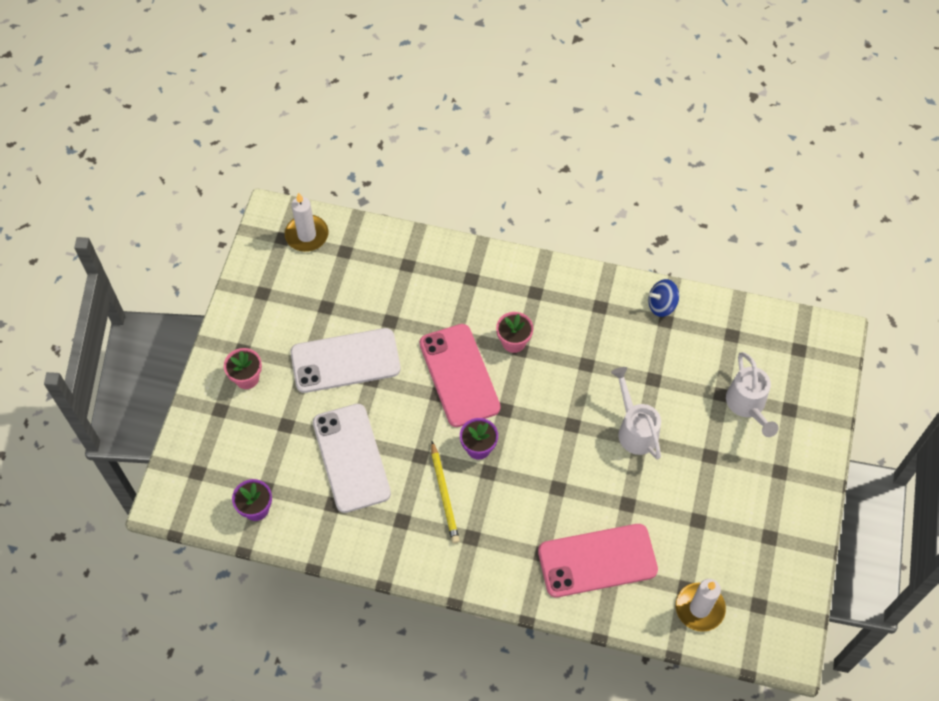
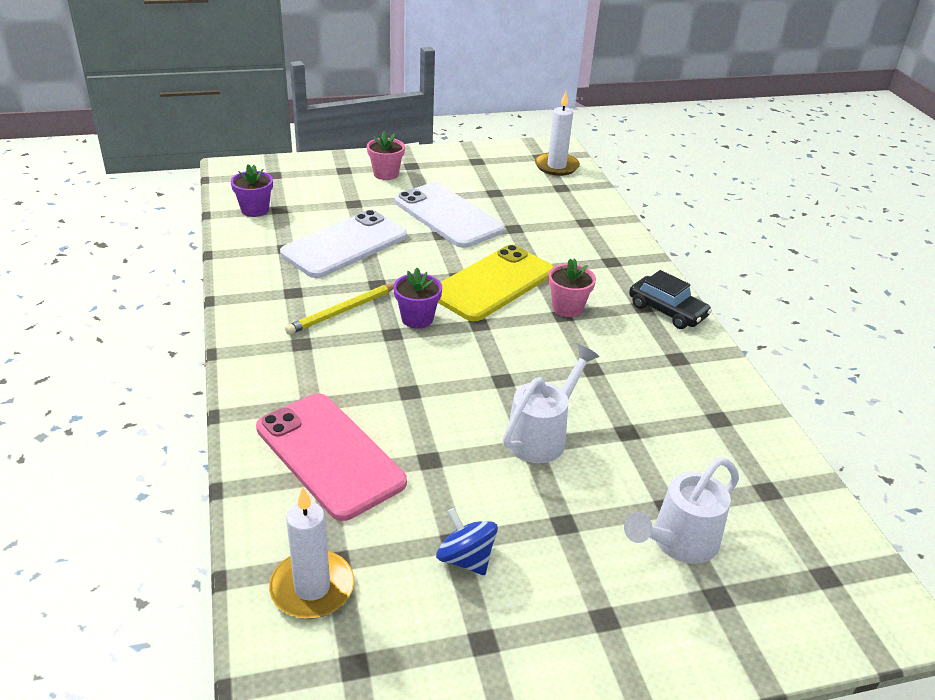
camera: 60 degrees right, 25 degrees down
pink phone [420,324,501,427] -> yellow phone [438,245,554,321]
blue spinning top [648,279,679,317] -> blue spinning top moved to [436,508,498,575]
none -> black car [629,270,712,329]

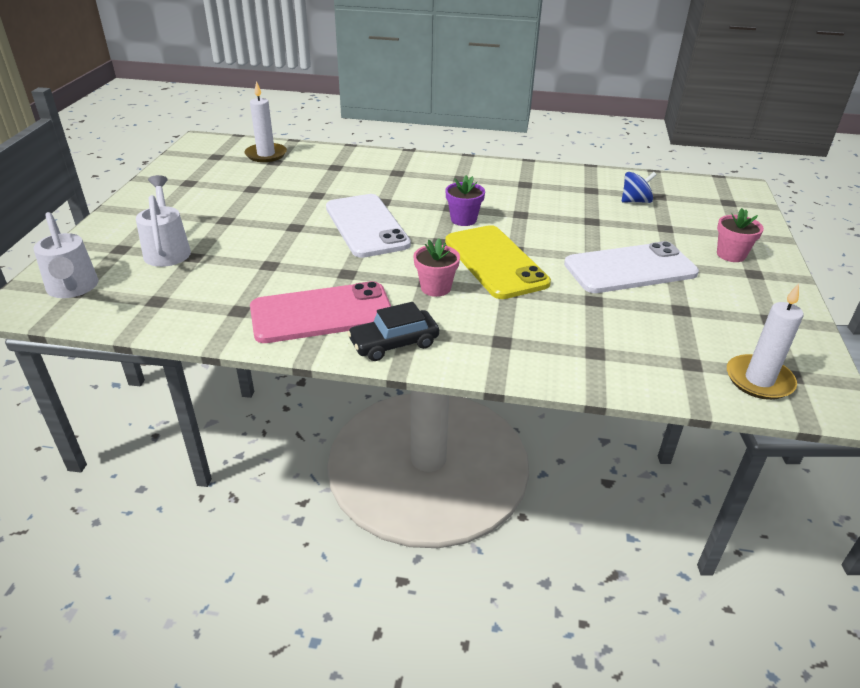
camera: 115 degrees right, 0 degrees up
purple flower pot [231,164,273,217] -> none
pink phone [256,393,407,521] -> pink phone moved to [250,281,391,343]
white phone [280,210,407,278] -> white phone moved to [326,194,411,258]
yellow pencil [285,283,394,335] -> none
blue spinning top [436,508,498,575] -> blue spinning top moved to [622,172,656,203]
white watering can [503,344,599,463] -> white watering can moved to [34,212,98,298]

